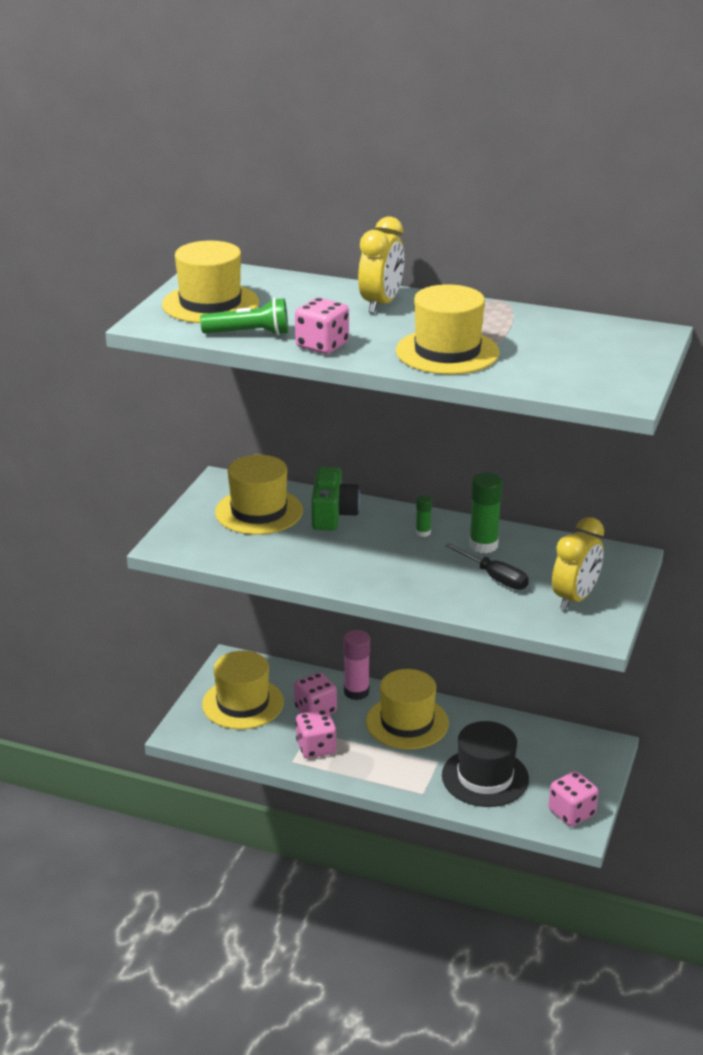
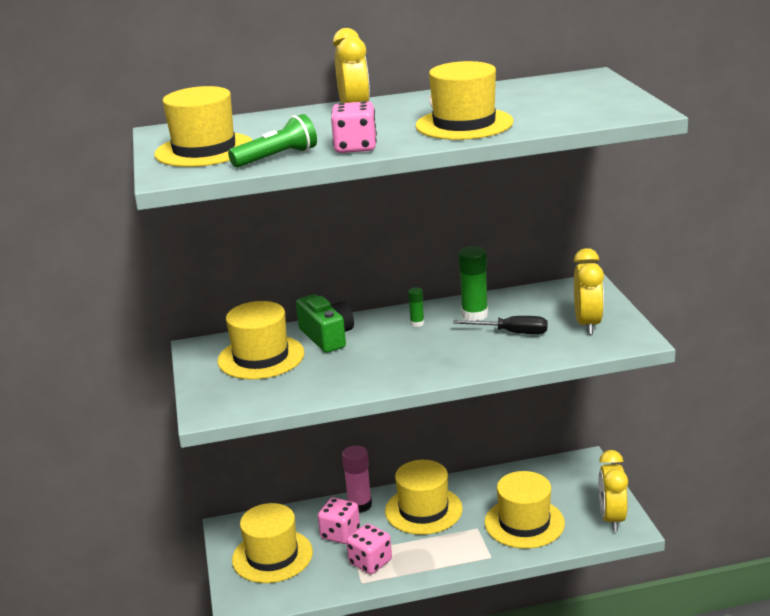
camera: 30 degrees left, 5 degrees down
black hat [442,721,529,807] -> yellow hat [484,471,565,549]
pink dice [548,771,599,826] -> yellow clock [599,450,628,531]

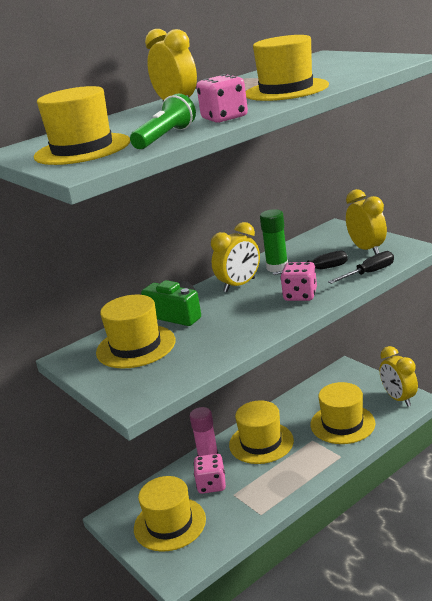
camera: 25 degrees left, 0 degrees up
pink dice [347,524,392,574] -> pink dice moved to [281,262,317,301]
green glue stick [408,287,424,327] -> yellow clock [211,222,260,292]
none -> black screwdriver [328,251,394,284]

